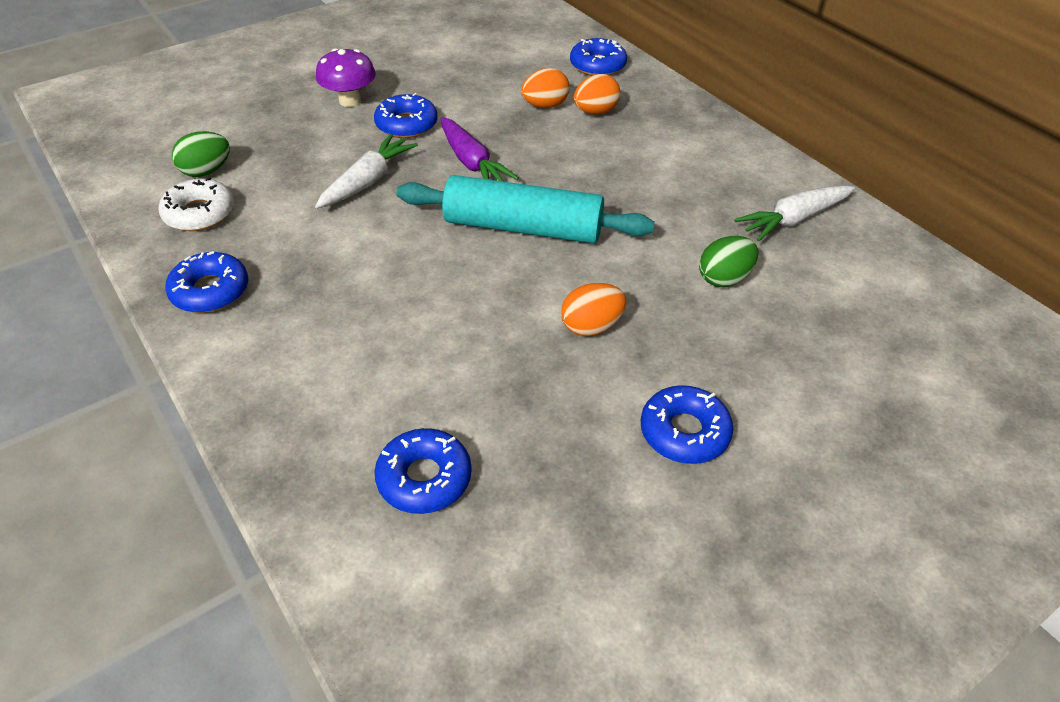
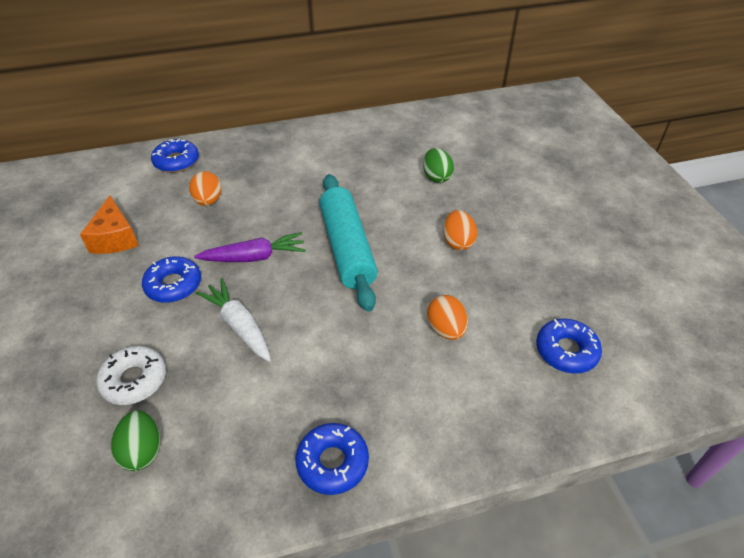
camera: 70 degrees left, 0 degrees up
white donut [158,177,234,231] -> white donut moved to [96,346,166,405]
purple mushroom [316,48,376,107] -> none
turquoise rolling pin [397,175,655,243] -> turquoise rolling pin turned 45 degrees counterclockwise [319,174,378,312]
orange egg [574,74,620,114] -> orange egg moved to [427,295,468,340]
blue donut [641,385,733,464] -> none
white carrot [734,186,855,242] -> none
none -> orange cheese [80,195,139,254]

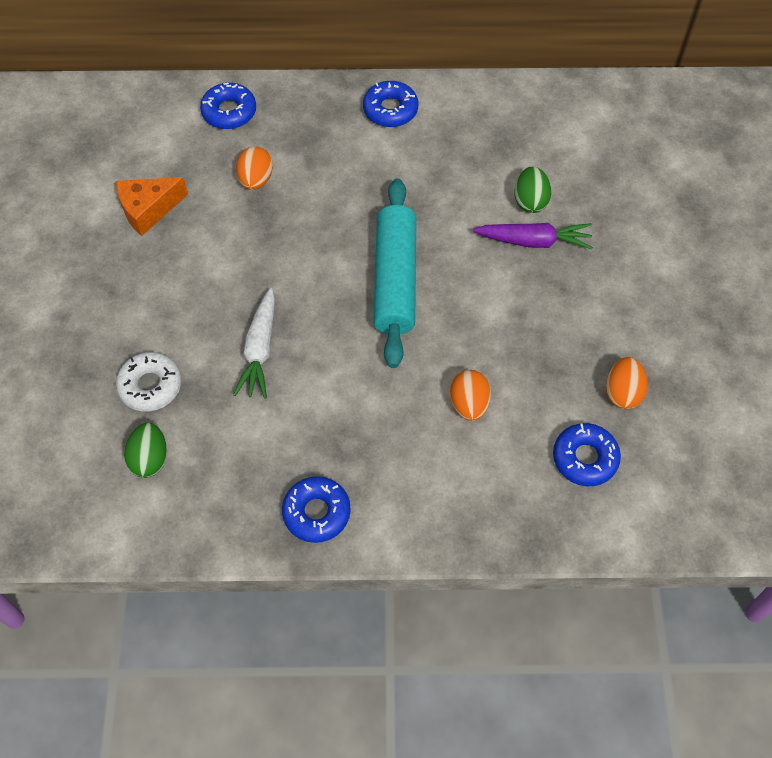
camera: 15 degrees right, 15 degrees up
orange cheese [80,195,139,254] -> orange cheese turned 60 degrees clockwise [116,177,188,236]
blue donut [142,257,201,303] -> blue donut moved to [363,81,418,127]
purple carrot [194,232,306,262] -> purple carrot moved to [473,223,593,249]
white carrot [196,278,271,362] -> white carrot turned 150 degrees counterclockwise [233,288,275,399]
orange egg [443,210,477,250] -> orange egg moved to [606,357,648,409]

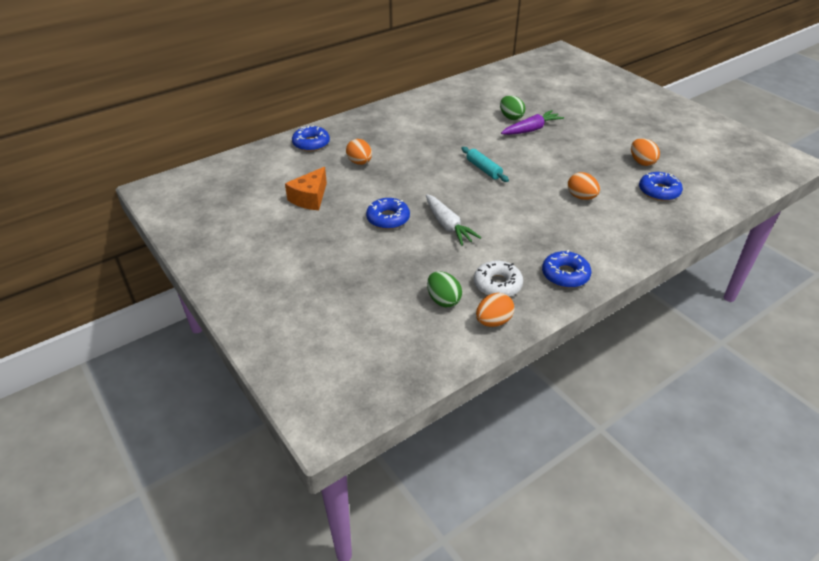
camera: 35 degrees left, 20 degrees down
white donut [116,352,181,412] -> white donut moved to [474,261,523,297]
blue donut [363,81,418,127] -> blue donut moved to [366,198,410,229]
turquoise rolling pin [373,178,416,368] -> turquoise rolling pin [461,147,509,182], size x0.51
none -> orange egg [476,293,514,327]

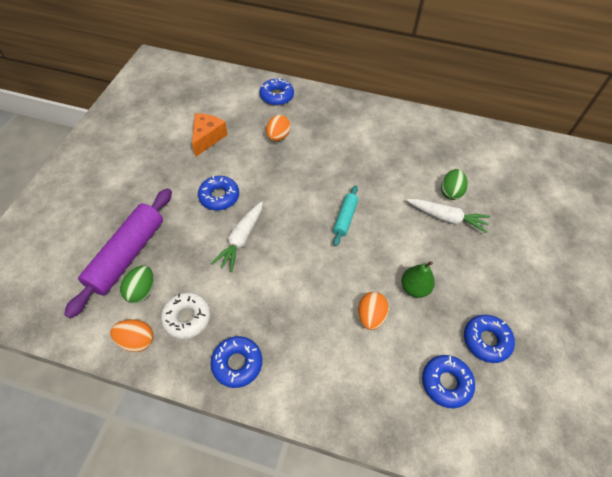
camera: 50 degrees right, 15 degrees up
orange cheese [285,167,327,210] -> orange cheese turned 120 degrees clockwise [192,113,228,157]
purple carrot [501,110,564,135] -> white carrot [407,199,490,233]
orange egg [631,138,660,166] -> blue donut [464,315,515,363]
none -> purple rolling pin [64,188,172,319]
none -> green pear [401,261,435,298]

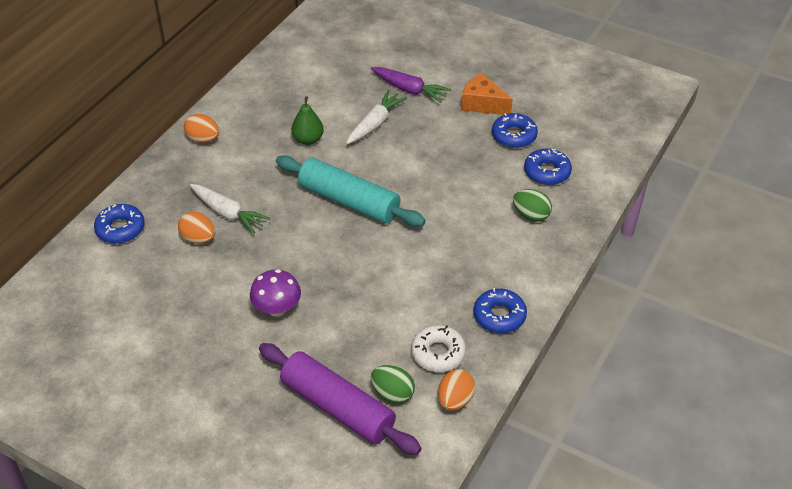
camera: 75 degrees left, 10 degrees down
orange cheese [192,113,228,157] -> orange cheese moved to [461,73,513,115]
blue donut [198,175,239,210] -> purple mushroom [250,269,301,317]
white carrot [211,201,263,272] -> white carrot moved to [190,184,270,234]
turquoise rolling pin [333,185,358,246] -> turquoise rolling pin [276,156,426,227], size x1.96
orange egg [358,292,389,330] -> orange egg moved to [184,114,219,143]
green pear [401,261,435,298] -> green pear moved to [291,96,324,145]
green egg [441,169,468,200] -> green egg moved to [513,189,552,222]
none -> purple carrot [371,67,451,103]

